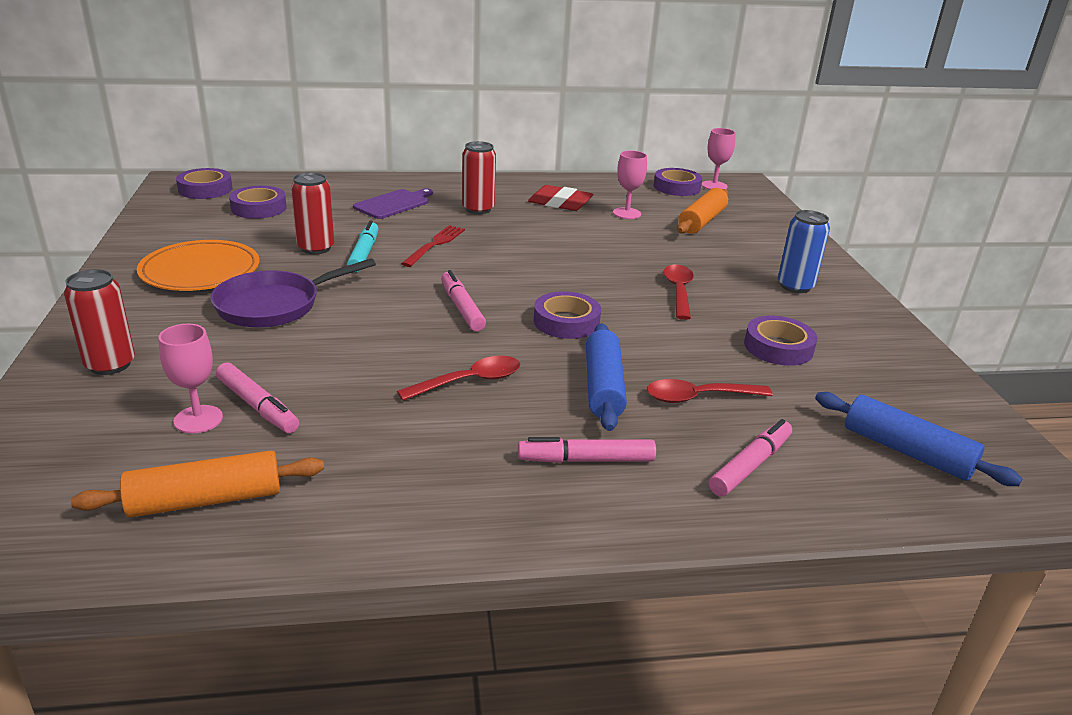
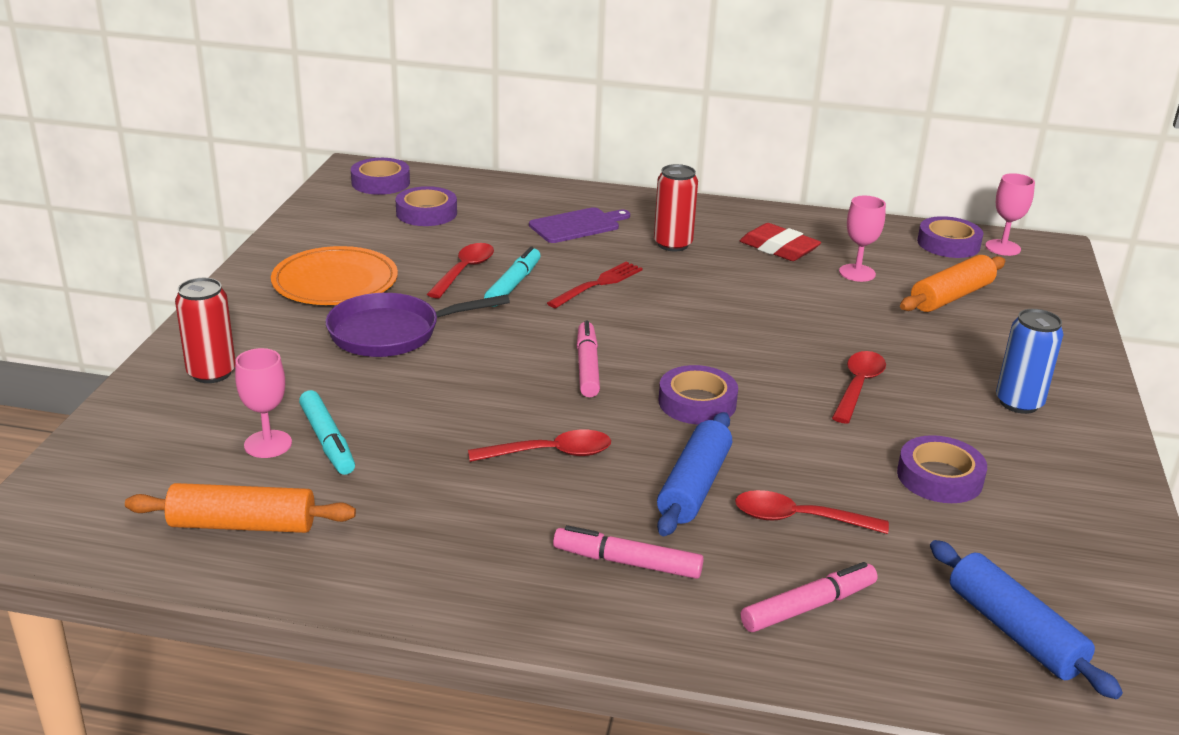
camera: 20 degrees right, 0 degrees up
pink marker [216,362,299,433] -> turquoise marker [299,390,355,475]
red can [291,172,334,254] -> red spoon [427,243,494,298]

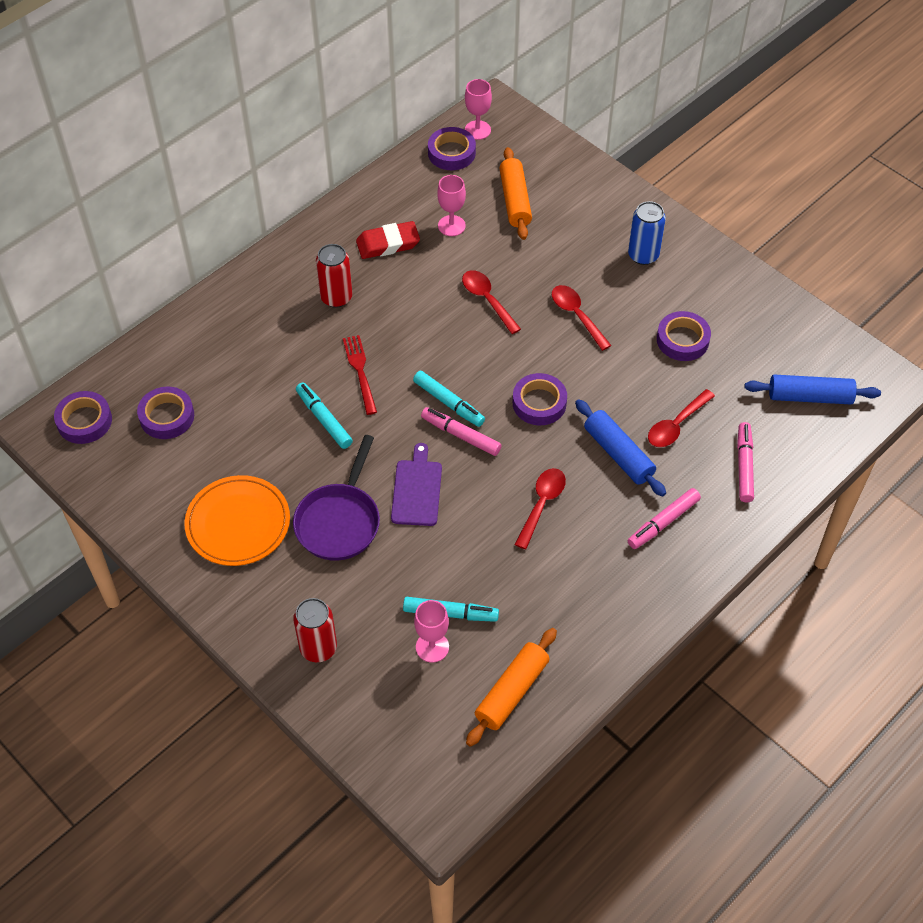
camera: 55 degrees left, 25 degrees up
red spoon [427,243,494,298] -> red spoon moved to [462,270,521,334]
purple cutting board [529,207,630,243] -> purple cutting board moved to [391,443,442,526]
none -> turquoise marker [413,371,485,427]

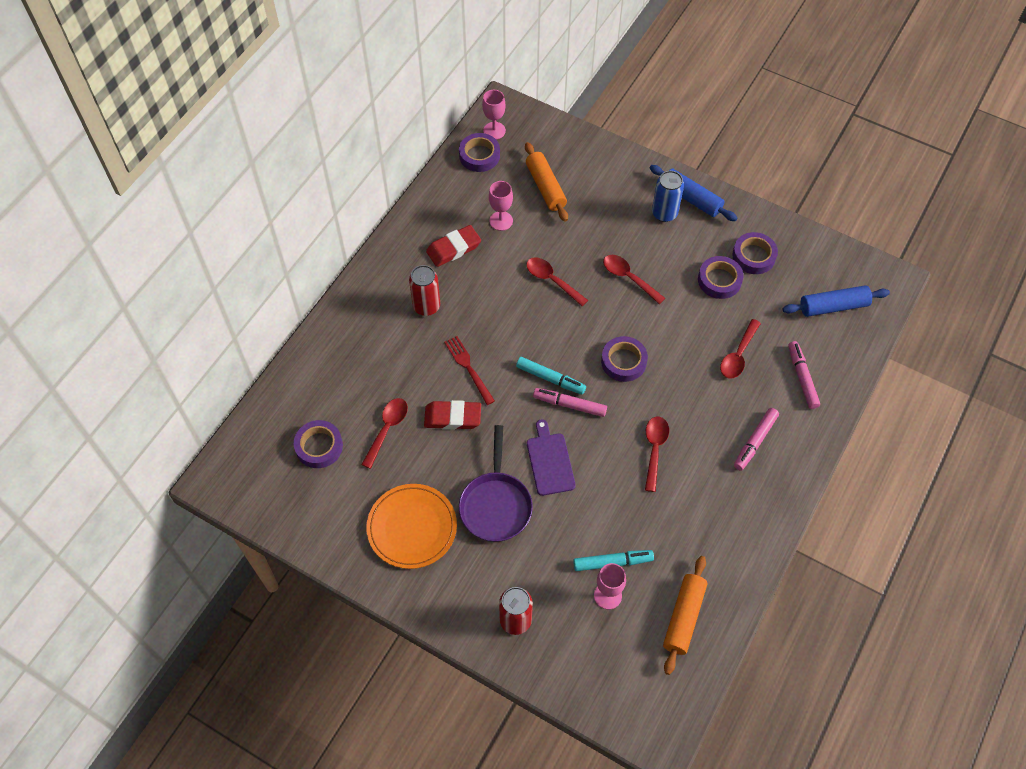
camera: 15 degrees left, 5 degrees up
purple tape [54,391,112,444] -> purple tape moved to [732,232,778,274]
turquoise marker [296,382,353,449] -> red eraser [424,400,481,430]
blue rolling pin [575,399,666,497] -> blue rolling pin moved to [650,165,737,221]
none -> red spoon [361,398,408,469]

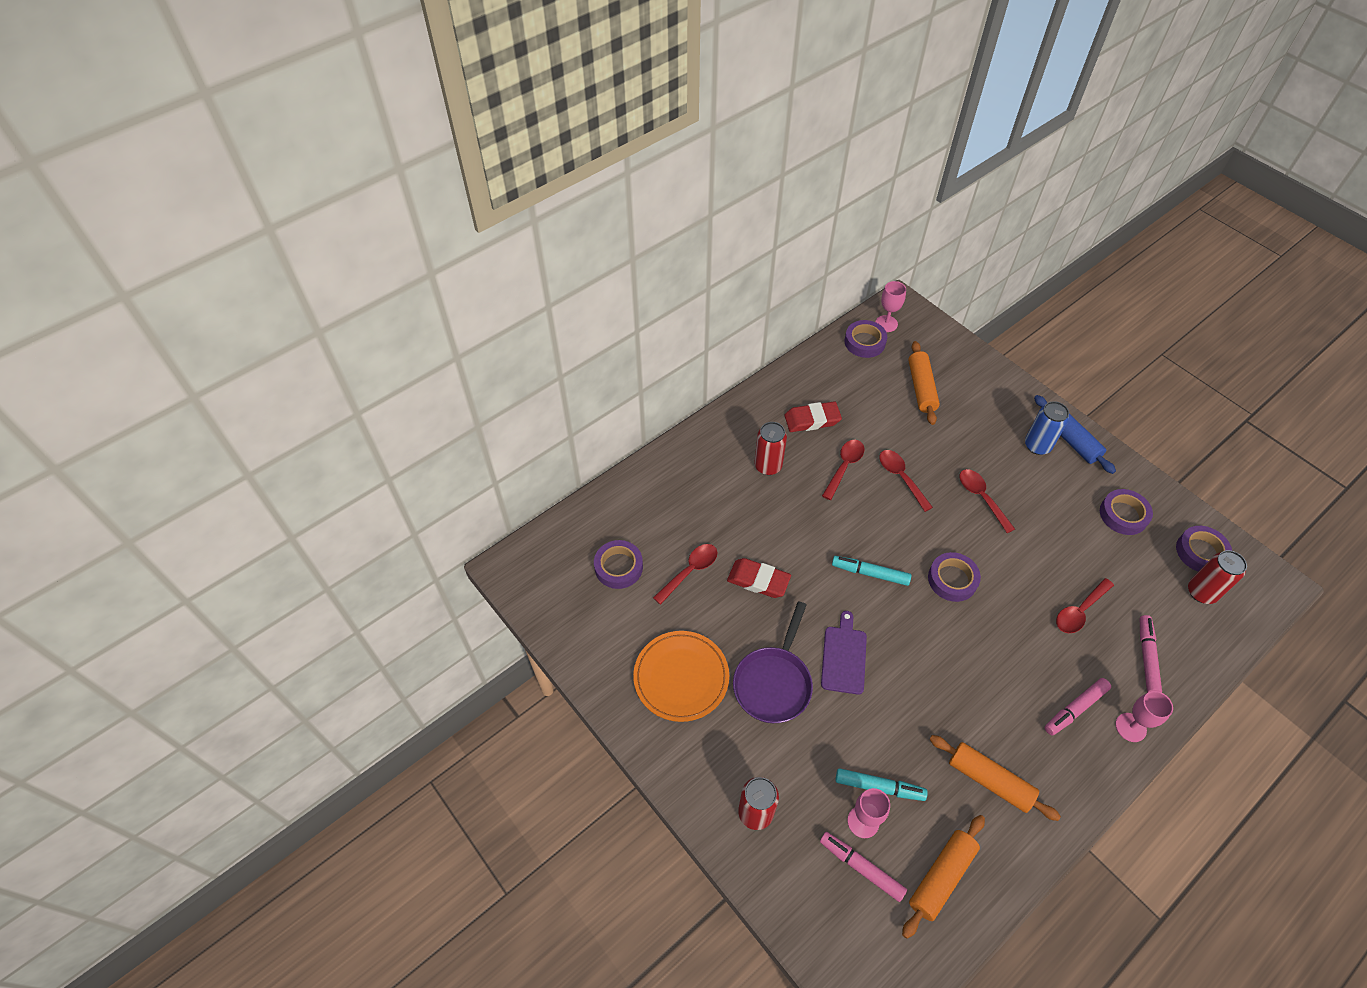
camera: 20 degrees right, 5 degrees down
red fork [444,336,495,405] -> none
pink goblet [489,181,513,231] -> pink goblet moved to [1115,691,1173,742]
turquoise marker [516,357,586,395] -> turquoise marker turned 150 degrees clockwise [832,556,911,586]
pink marker [533,388,607,417] -> pink marker moved to [820,832,907,902]
red spoon [645,416,669,492] -> red spoon moved to [822,440,864,500]
purple tape [698,256,744,299] -> purple tape moved to [1176,526,1232,572]
blue rolling pin [782,285,890,317] -> red can [1188,550,1247,604]
none -> orange rolling pin [929,735,1061,821]

